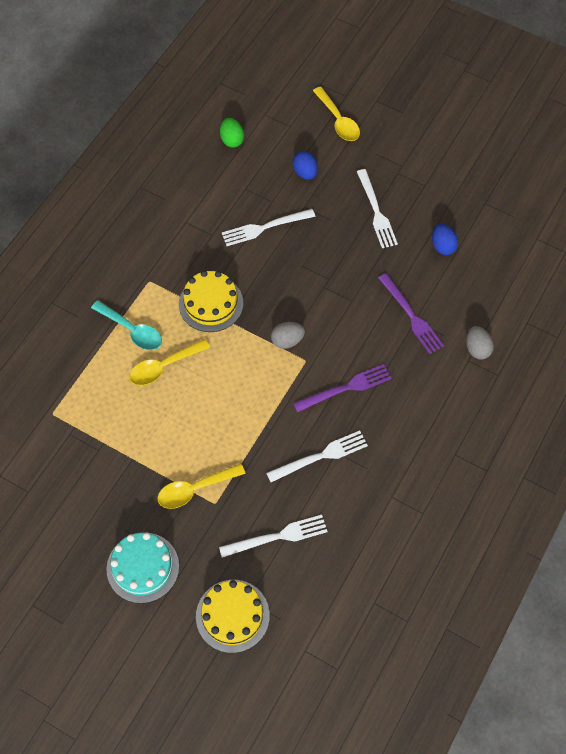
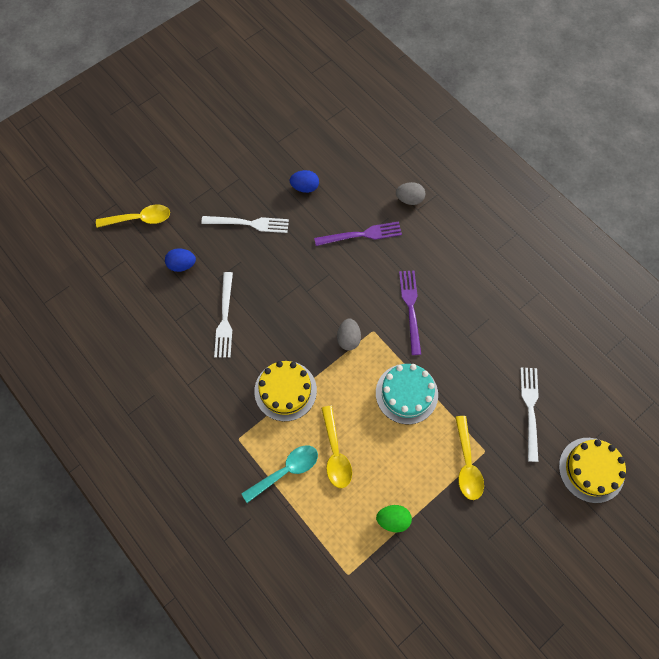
camera: 70 degrees left, 5 degrees up
turquoise cake [106,532,179,603] -> turquoise cake moved to [376,364,438,424]
green egg [220,118,244,148] -> green egg moved to [376,505,412,532]
white fork [266,431,368,482] -> none

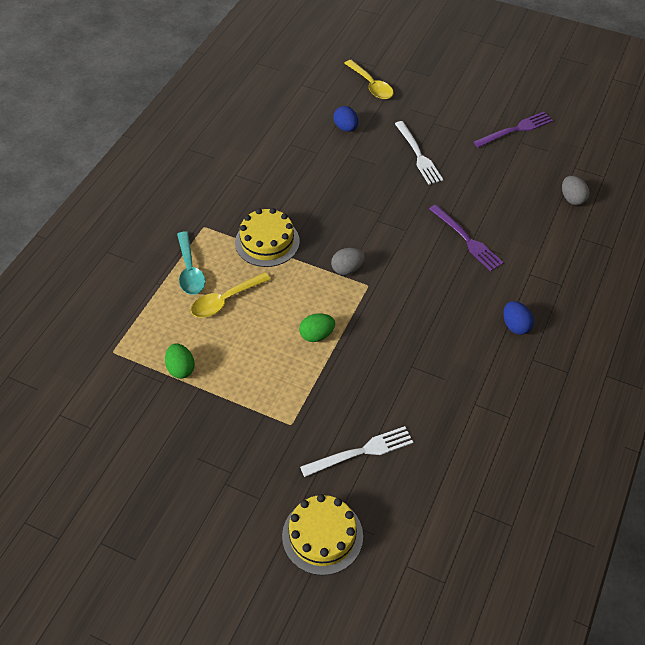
camera: 65 degrees right, 15 degrees down
white fork [214,272,233,358] -> none
turquoise spoon [241,445,318,503] -> turquoise spoon turned 45 degrees clockwise [177,231,205,295]
blue egg [289,170,319,193] -> blue egg moved to [503,301,534,335]
turquoise cake [376,364,438,424] -> green egg [299,313,335,342]
grey egg [396,182,425,205] -> grey egg moved to [562,176,589,205]
purple fork [399,271,421,355] -> purple fork moved to [474,112,553,148]
yellow spoon [455,416,484,500] -> none

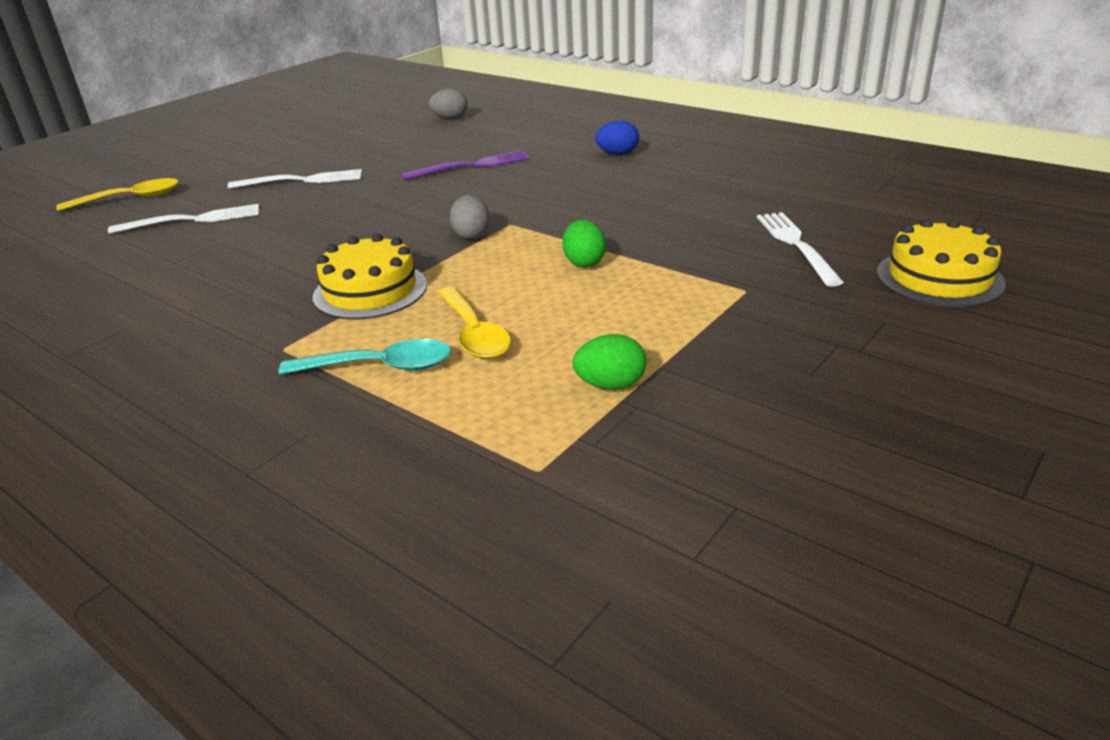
camera: 75 degrees left, 20 degrees down
blue egg [334,106,358,132] -> white fork [108,204,259,234]
purple fork [474,112,553,148] -> none

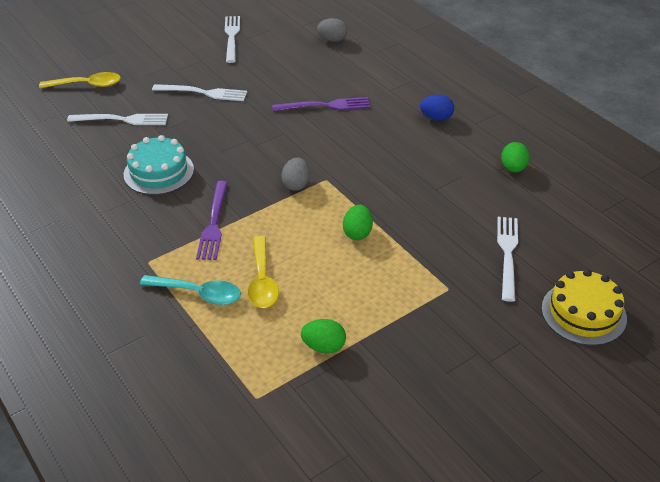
camera: 15 degrees right, 10 degrees up
yellow cake [313,234,427,320] -> purple fork [196,181,228,260]
none -> turquoise cake [124,135,194,195]
none -> white fork [225,16,240,63]
none -> green egg [501,142,529,173]

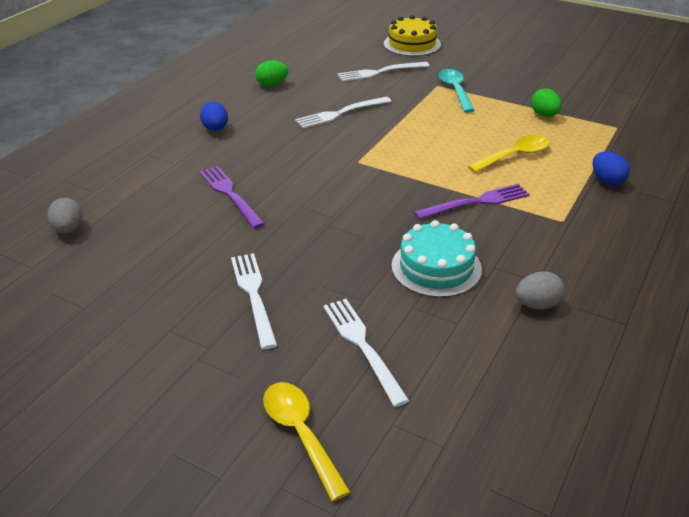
camera: 115 degrees left, 5 degrees down
turquoise spoon [140,275,241,305] -> turquoise spoon moved to [439,69,475,113]
white fork [225,16,240,63] -> white fork moved to [295,97,391,128]
grey egg [281,158,310,191] -> grey egg moved to [516,271,565,309]
green egg [343,205,373,240] -> none
none -> blue egg [593,151,630,186]

